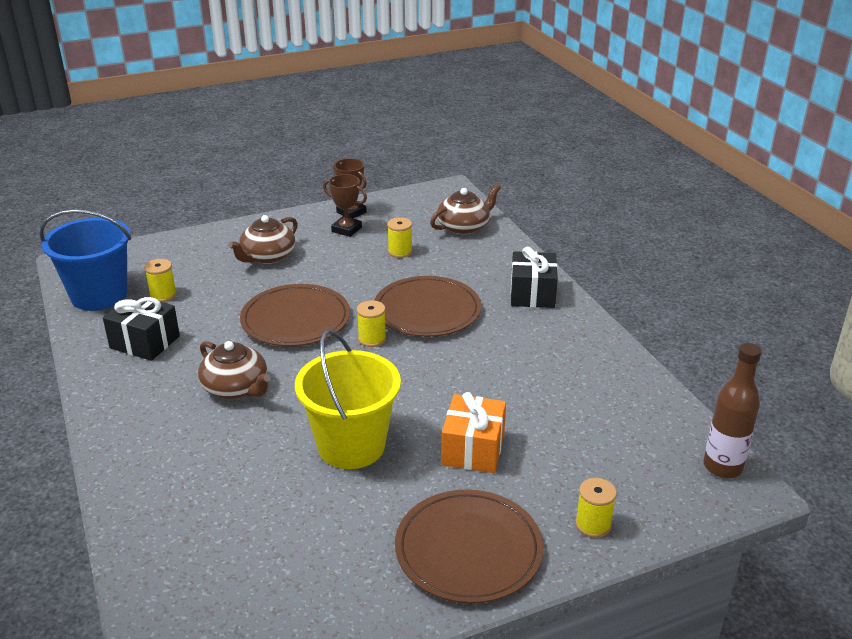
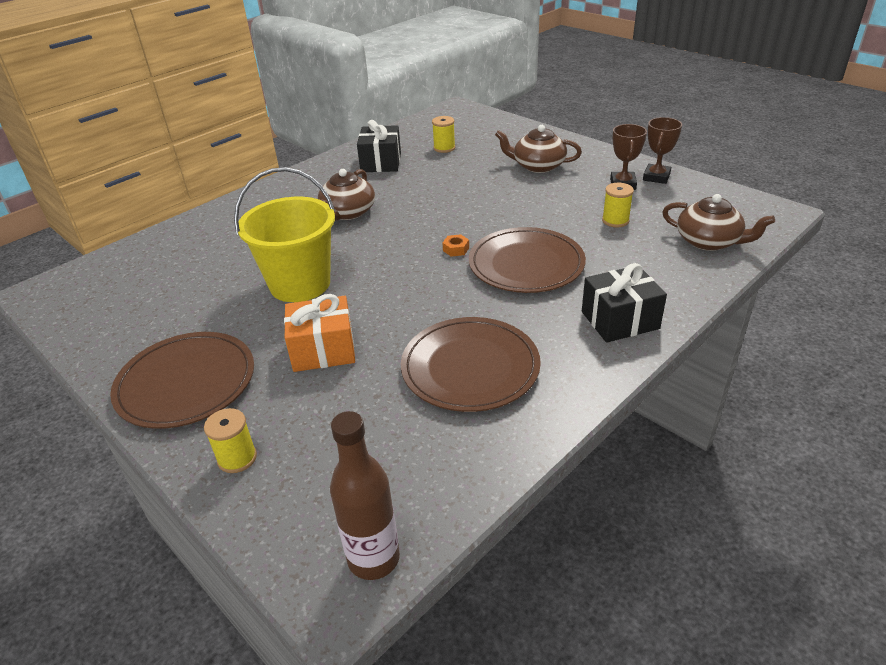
camera: 70 degrees right, 5 degrees up
blue bucket [40,209,131,311] -> none
brown plate [240,284,350,346] -> brown plate moved to [401,317,541,412]
yellow spool [357,300,386,347] -> orange nut [442,234,469,257]

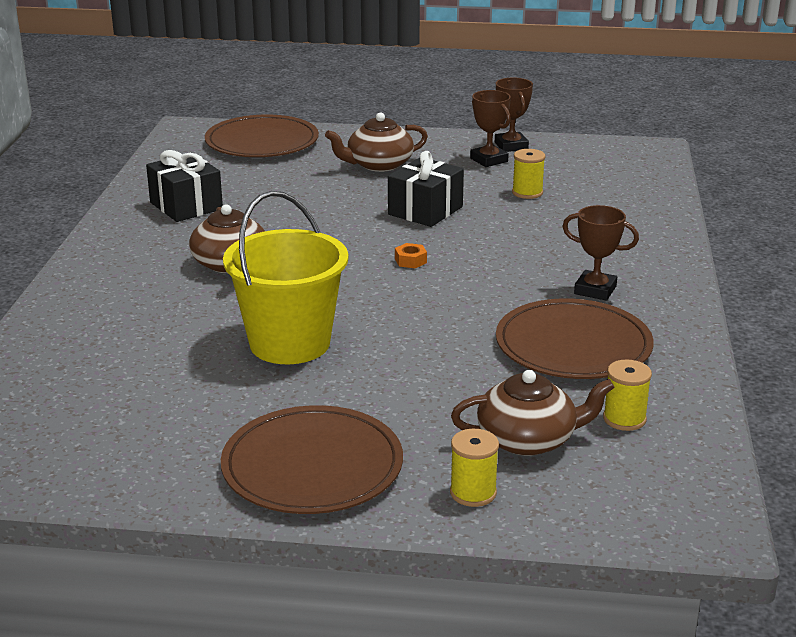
camera: 40 degrees left, 10 degrees down
orange gift [284,294,355,372] -> none
brown bottle [330,411,400,580] -> none
yellow spool [432,116,455,153] -> yellow spool moved to [603,360,652,431]
brown plate [469,227,586,293] -> brown plate moved to [205,115,319,157]
black gift [582,263,667,343] -> black gift moved to [388,151,464,227]
brown teapot [662,194,775,251] -> brown teapot moved to [451,370,615,456]
none -> brown trophy [562,205,639,301]

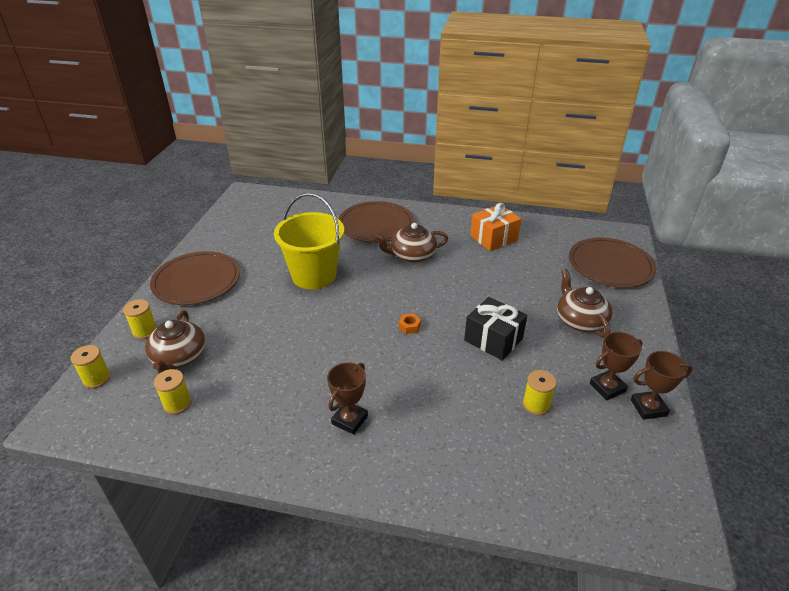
camera: 95 degrees right, 10 degrees up
black gift [146,150,223,222] -> orange gift [470,203,521,251]
brown plate [496,298,654,379] -> brown plate moved to [339,201,414,243]
none -> yellow spool [71,345,111,389]

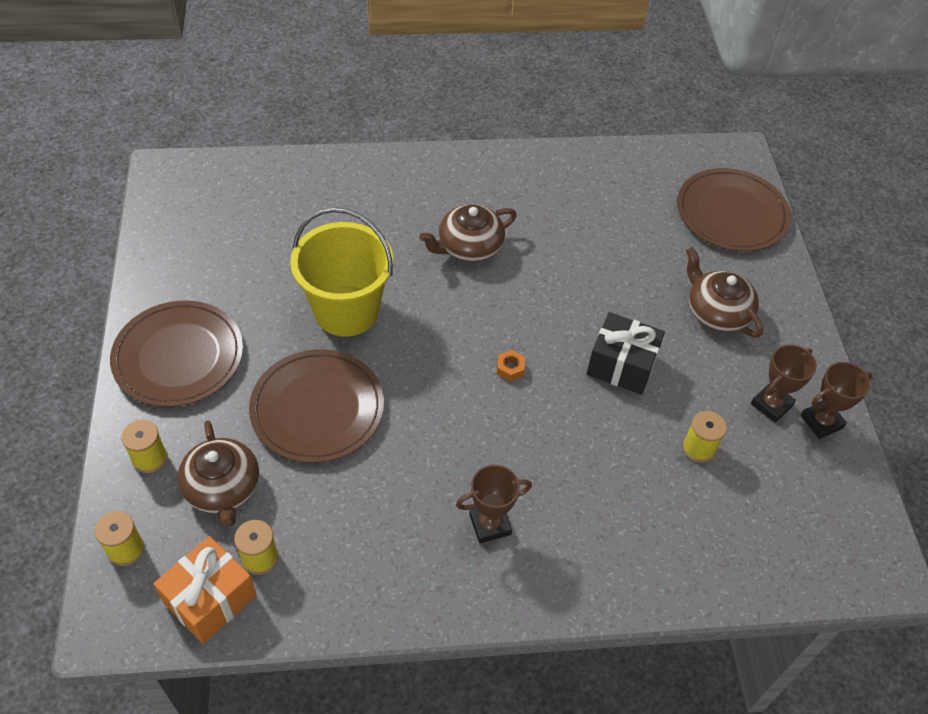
camera: 20 degrees left, 15 degrees up
brown trophy [327,362,368,435] -> brown trophy turned 60 degrees clockwise [456,465,532,543]
brown plate [339,201,414,243] -> brown plate moved to [249,349,384,463]
orange gift [470,203,521,251] -> orange gift moved to [153,536,257,644]

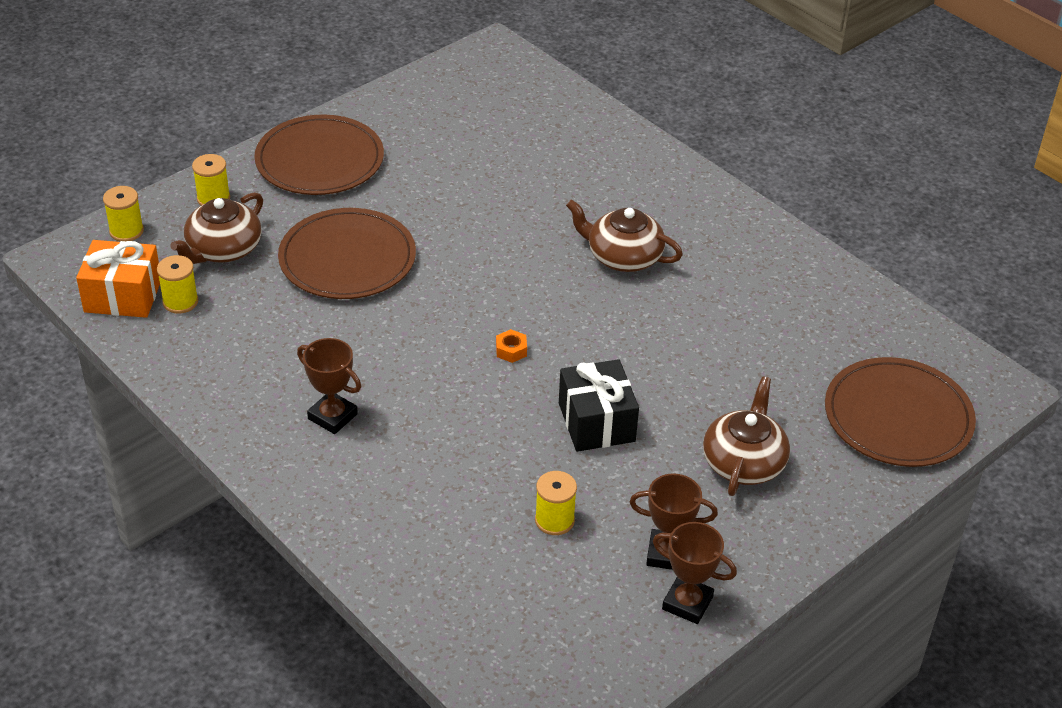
camera: 55 degrees right, 10 degrees down
yellow bucket [290,207,393,337] -> none

